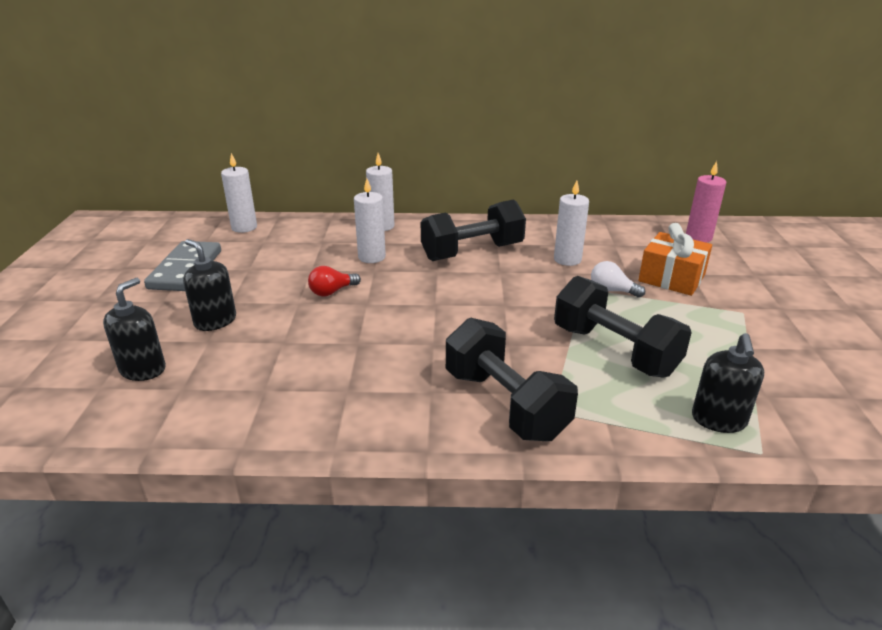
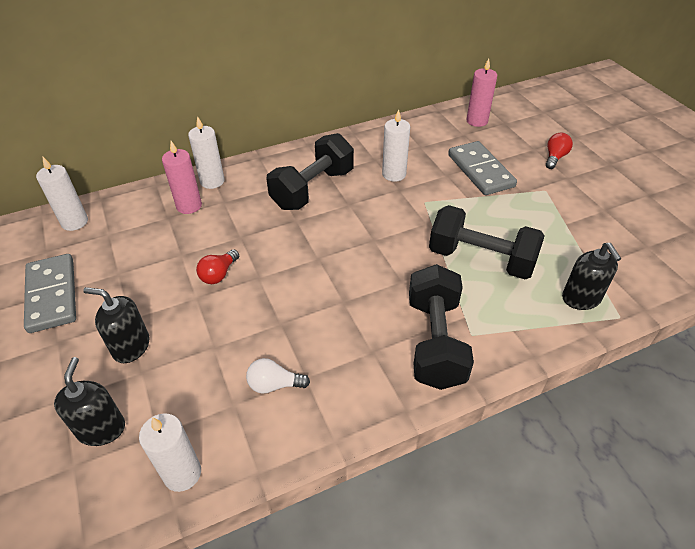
camera: 25 degrees left, 15 degrees up
white candle [354,179,386,263] -> white candle moved to [139,413,201,492]
black dumbbell [446,318,578,441] -> black dumbbell turned 60 degrees clockwise [409,264,474,390]
white light bulb [591,261,645,298] -> white light bulb moved to [246,358,310,394]
orange gift [638,223,712,296] -> grey domino [448,141,517,195]
none -> pink candle [162,141,202,214]
none -> red light bulb [546,133,573,169]

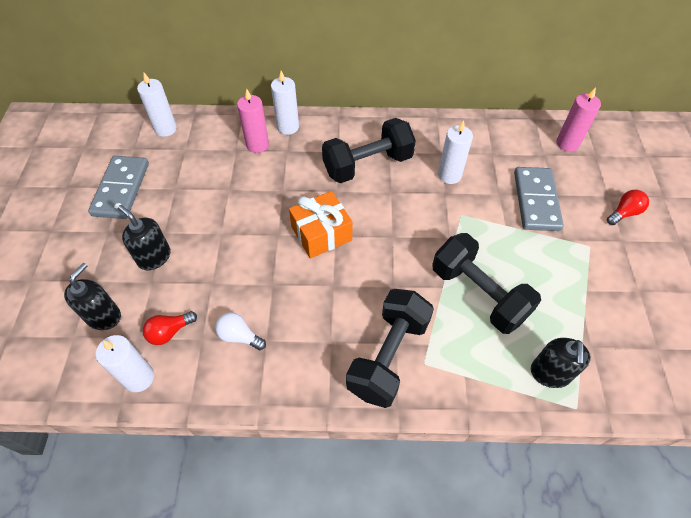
camera: 25 degrees right, 10 degrees up
red light bulb [196,249,239,284] -> red light bulb moved to [143,311,197,345]
none -> orange gift [289,191,353,259]

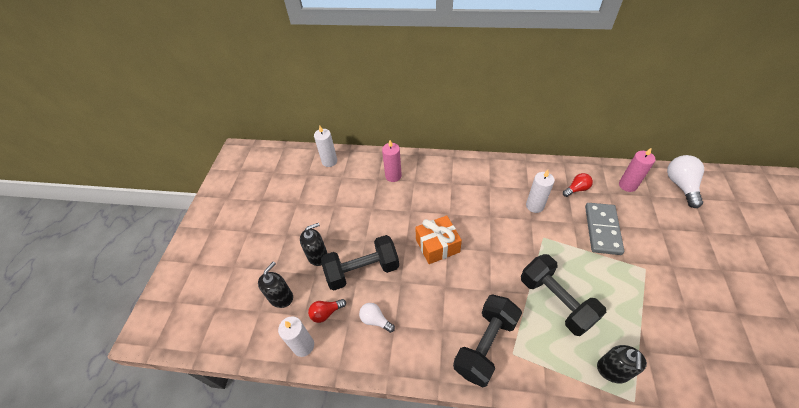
camera: 10 degrees right, 5 degrees down
grey domino [88,156,149,219] -> none
black soap dispenser [118,205,170,270] -> black soap dispenser turned 105 degrees clockwise [300,223,328,266]
white candle [271,71,299,135] -> none
black dumbbell [322,118,416,183] -> black dumbbell moved to [321,235,399,290]
red light bulb [607,190,649,225] -> red light bulb moved to [563,173,593,197]
none -> white light bulb [667,155,704,208]

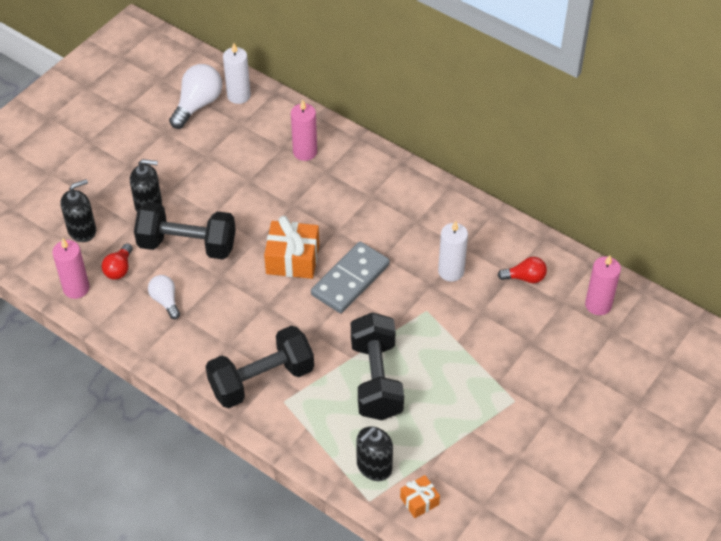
camera: 25 degrees right, 0 degrees up
white candle [278,316,314,357] -> pink candle [52,238,90,299]
red light bulb [308,299,346,323] -> red light bulb turned 75 degrees counterclockwise [102,243,133,280]
grey domino [585,203,624,255] -> grey domino moved to [311,241,390,313]
white light bulb [667,155,704,208] -> white light bulb moved to [169,64,222,129]
none -> orange gift [400,475,440,518]

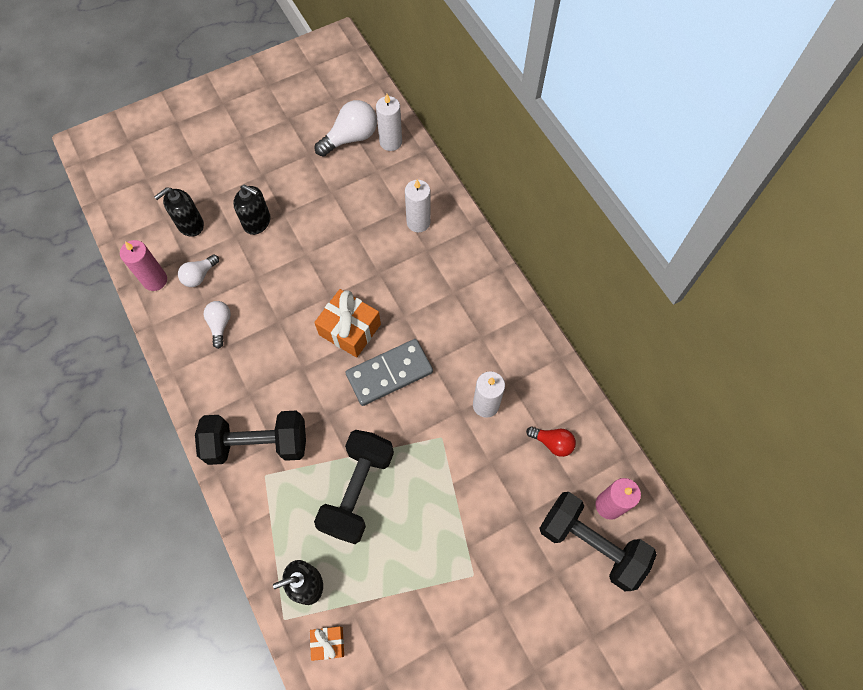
camera: 25 degrees right, 15 degrees up
black soap dispenser [61,179,96,242] -> black soap dispenser turned 150 degrees clockwise [154,187,204,237]
red light bulb [102,243,133,280] -> white light bulb [178,254,219,287]
black dumbbell [134,202,236,259] -> black dumbbell moved to [539,492,657,591]
pink candle [291,100,317,161] -> white candle [405,179,431,232]

